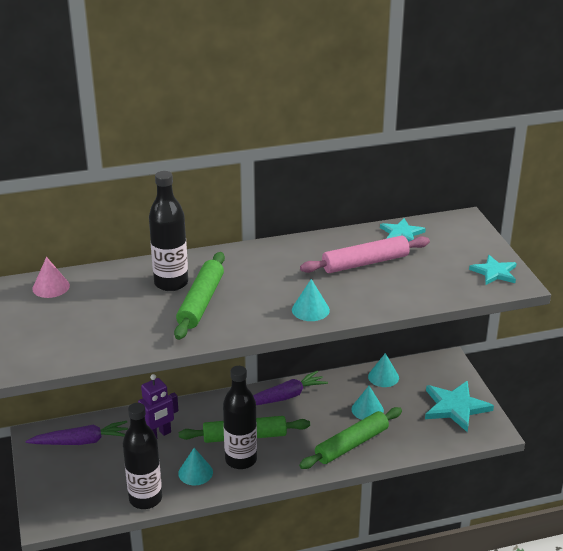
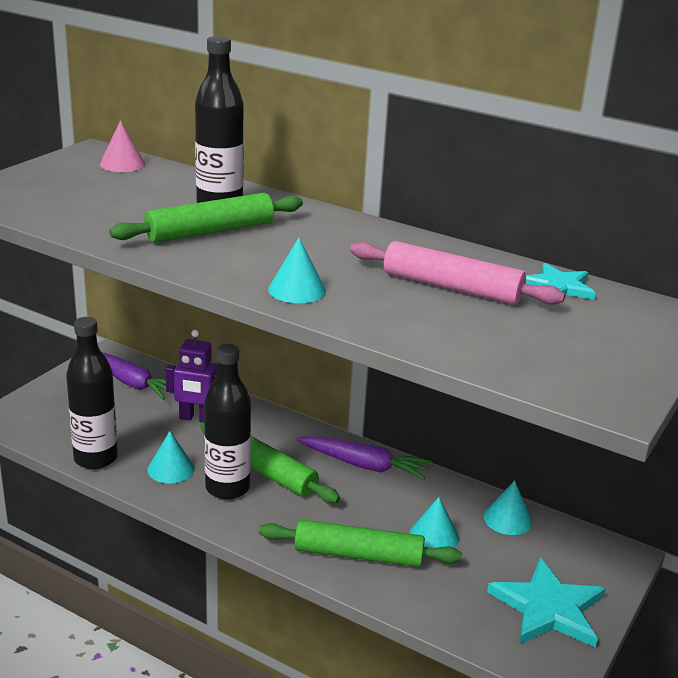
camera: 45 degrees right, 5 degrees down
turquoise star [469,255,517,285] -> none

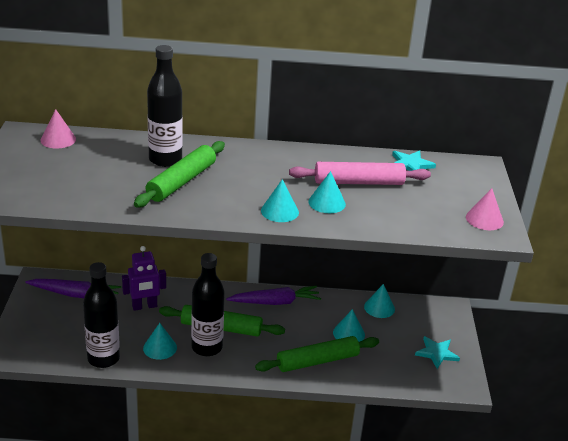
camera: 30 degrees left, 5 degrees up
turquoise star [487,558,605,648] -> turquoise star [415,336,460,369], size x0.61
none -> turquoise cone [308,171,346,213]
none -> pink cone [466,188,504,230]

